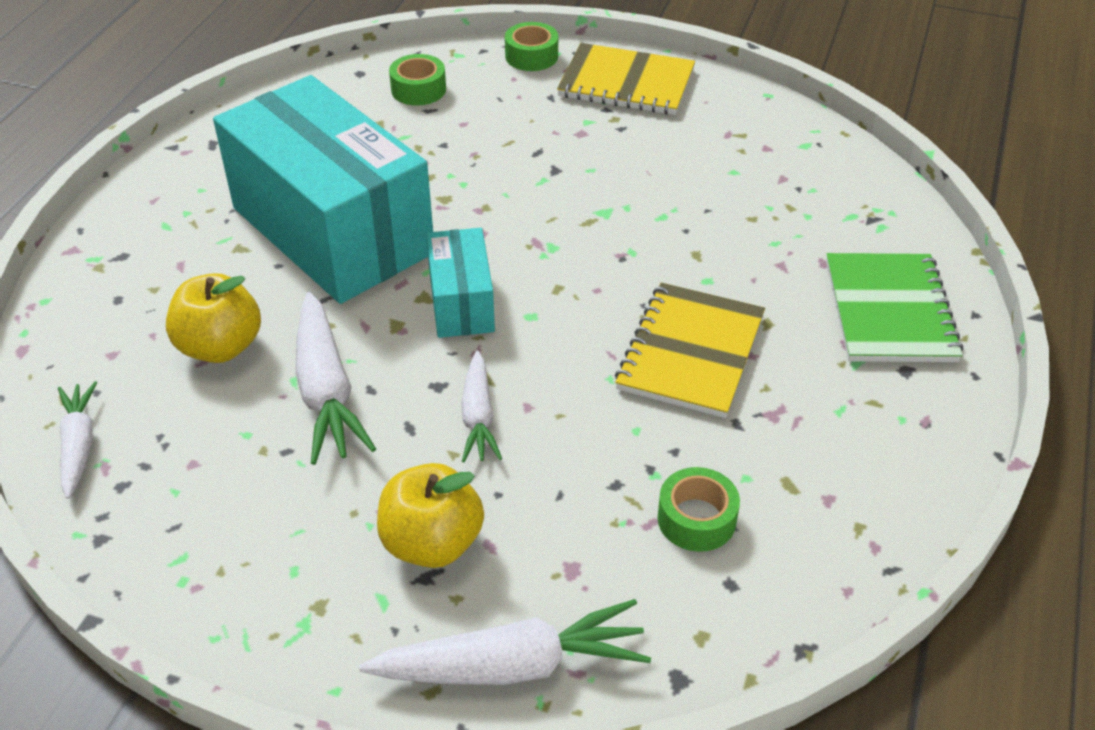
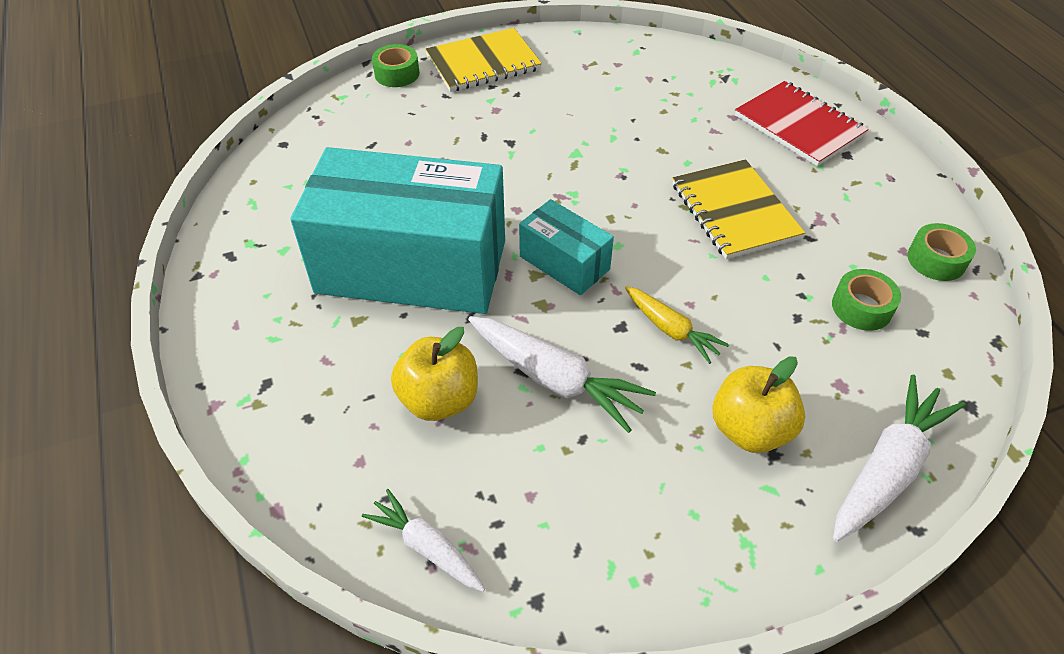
camera: 40 degrees left, 5 degrees up
green tape [389,54,446,105] -> green tape moved to [908,223,976,281]
white carrot [461,351,502,462] -> yellow carrot [625,286,729,364]
green notebook [826,253,963,362] -> red notebook [735,81,869,166]

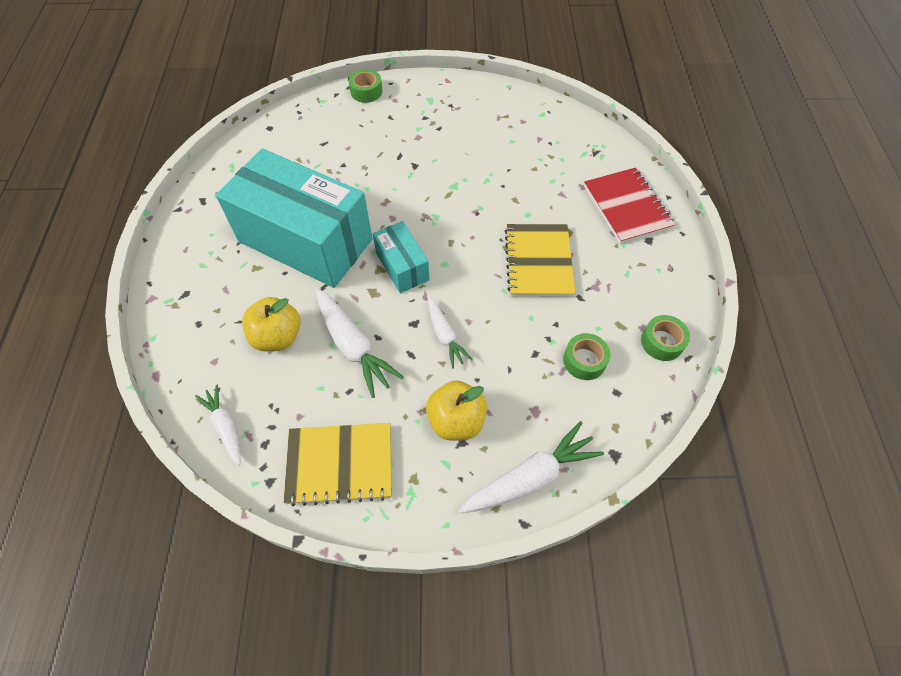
camera: 20 degrees right, 10 degrees up
yellow notebook [425,28,542,92] -> yellow notebook moved to [283,423,392,506]
yellow carrot [625,286,729,364] -> white carrot [428,297,473,368]

